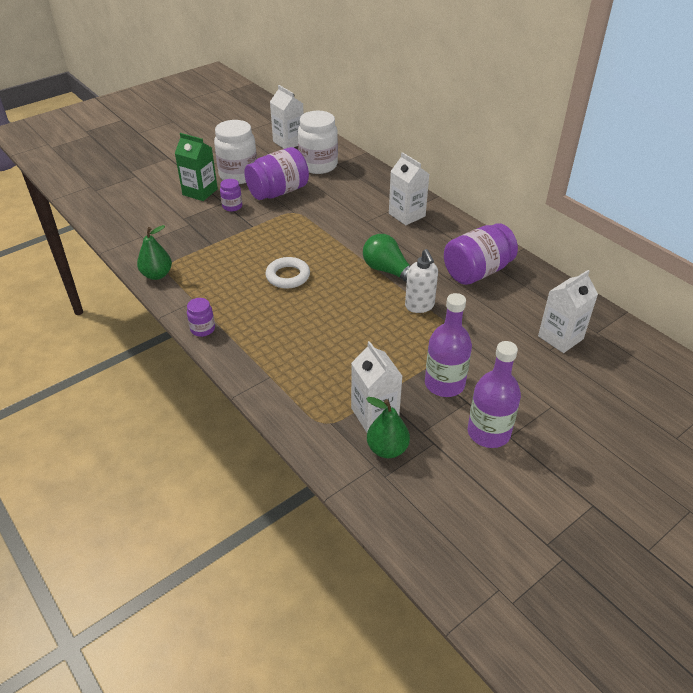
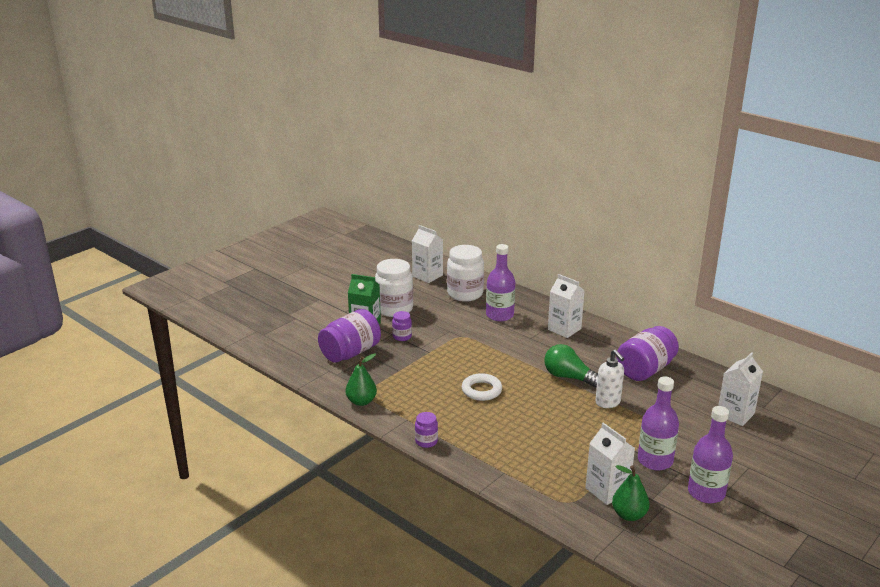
camera: 10 degrees left, 15 degrees down
purple jar [244,147,309,200] -> purple jar moved to [318,309,381,363]
none -> purple bottle [486,244,515,321]

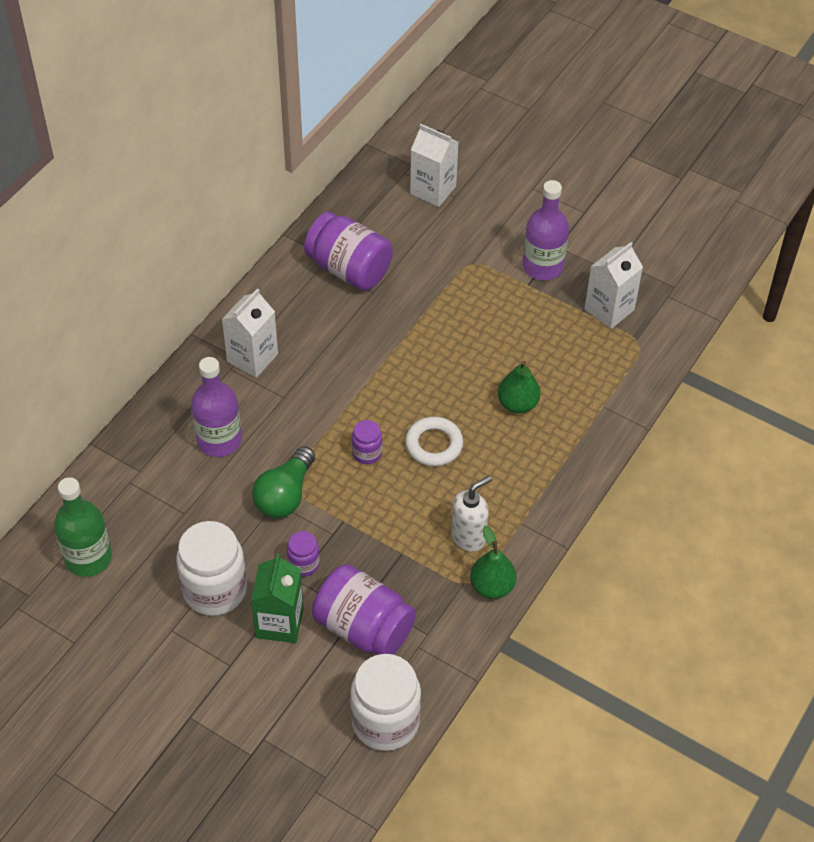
camera: 100 degrees left, 25 degrees up
white carton [412,225,443,283] -> green bottle [54,477,112,577]
purple jar [415,412,438,448] -> purple jar moved to [352,420,382,464]
white jar [447,245,484,302] -> white jar moved to [350,654,421,751]
green light bulb [544,344,598,388] -> green light bulb moved to [252,446,315,518]
white soap dispenser [595,350,624,408] -> white soap dispenser moved to [451,476,492,552]
green pear [612,465,650,521] -> green pear moved to [498,361,541,413]
purple bottle [688,406,733,503] -> none

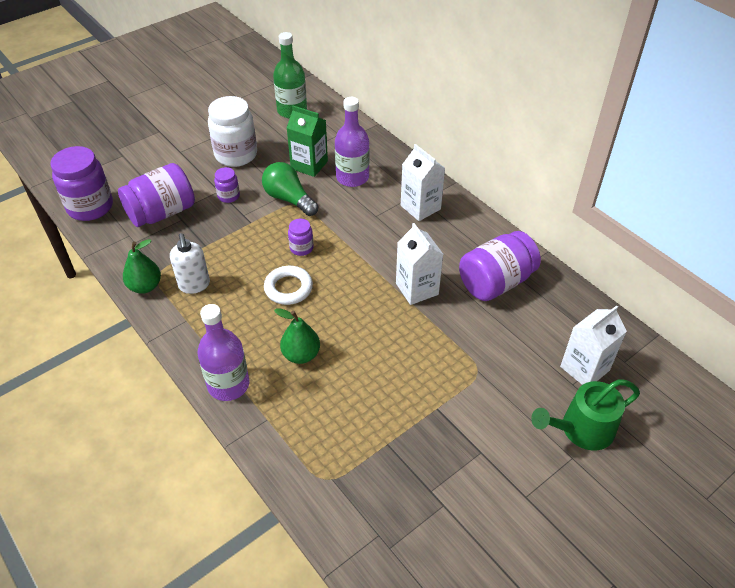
camera: 110 degrees right, 5 degrees down
green carton [251,554,304,643] -> green carton moved to [287,106,328,177]
white jar [350,654,421,751] -> purple jar [50,146,113,221]
purple bottle [523,180,569,280] -> purple bottle moved to [197,304,249,401]
white carton [585,242,643,329] -> white carton moved to [396,223,443,305]
none -> green watering can [531,379,640,451]

